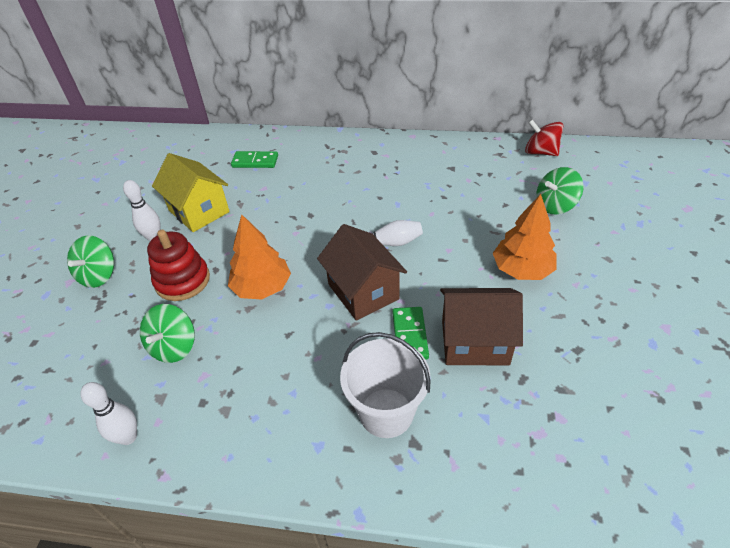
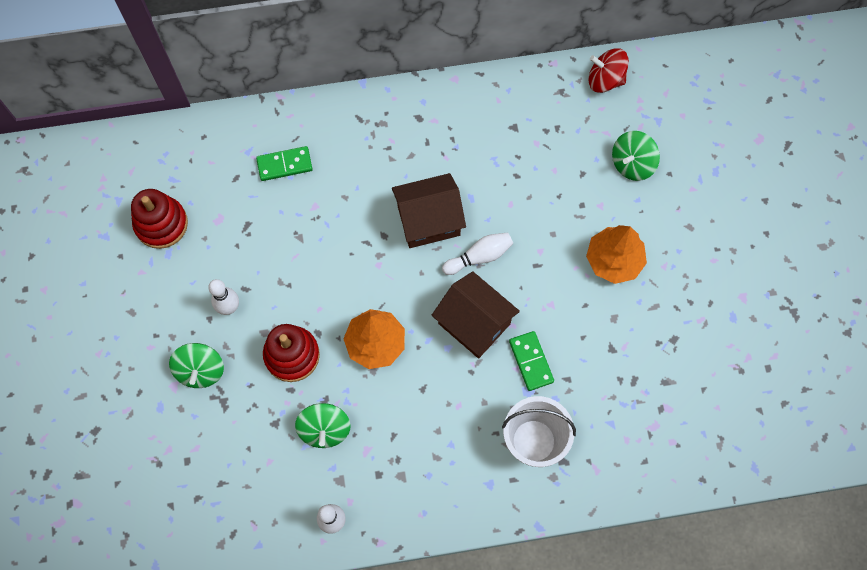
camera: 20 degrees left, 25 degrees up
yellow house [152,153,230,232] -> none
brown house [440,288,523,365] -> brown house moved to [392,173,466,248]
none -> red stacking toy [131,189,188,249]

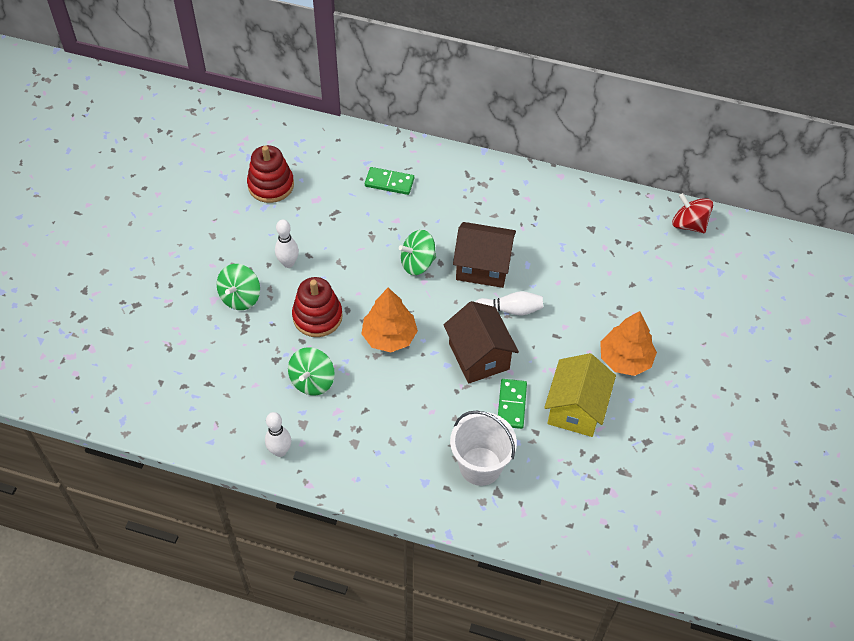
camera: 25 degrees right, 15 degrees down
green spinning top [612,131,660,181] -> green spinning top moved to [399,230,436,275]
none -> yellow house [544,353,616,437]

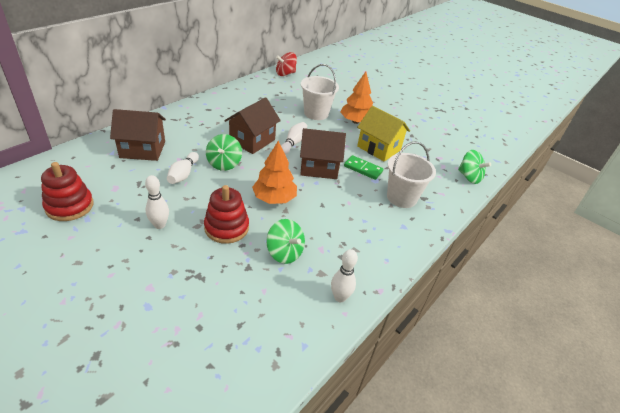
camera: 70 degrees left, 15 degrees down
green spinning top [217,264,260,310] -> green spinning top moved to [458,150,491,184]
green domino [365,167,414,195] -> brown house [110,109,166,161]
none -> white bowling pin [167,152,199,184]
none -> white bucket [301,64,339,120]

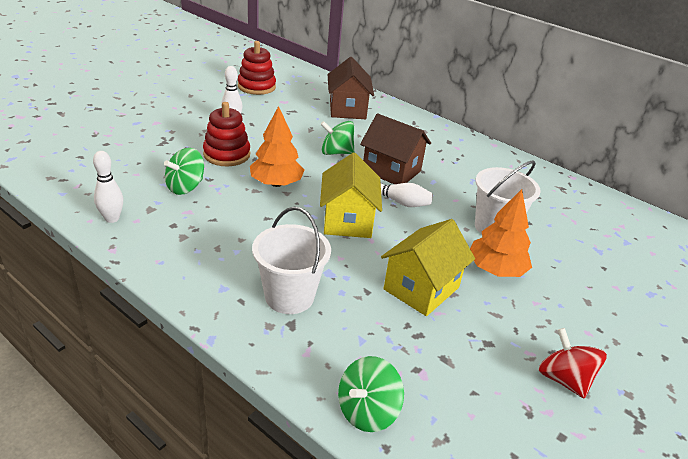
camera: 90 degrees right, 5 degrees down
white bowling pin [167,152,199,184] -> none
red spinning top [276,52,297,76] -> red spinning top moved to [539,328,607,398]
brown house [300,128,346,179] -> yellow house [320,153,382,238]
green domino [344,155,383,180] -> none

